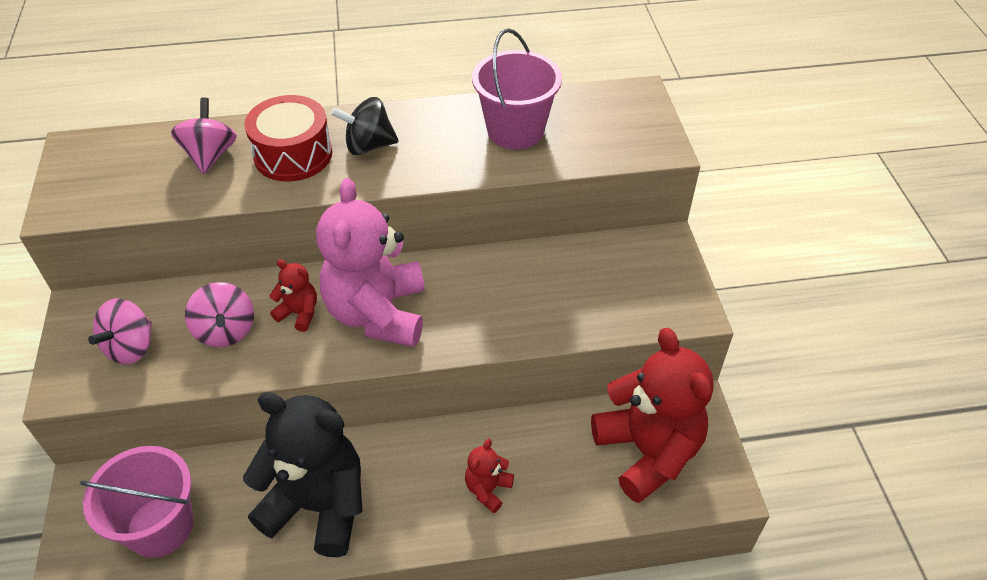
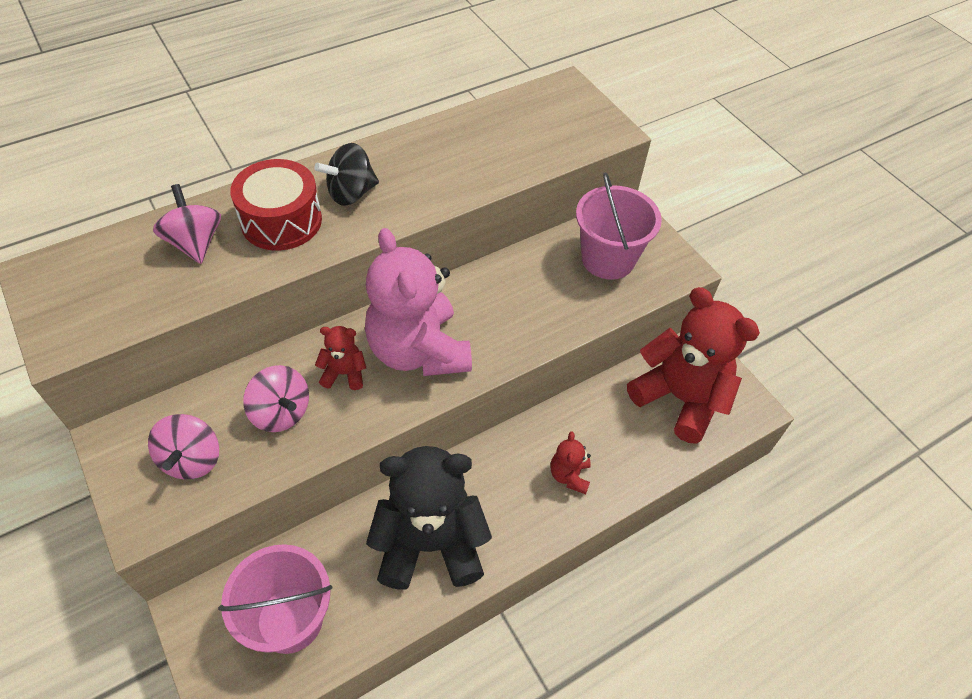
camera: 25 degrees left, 5 degrees up
pink bucket [472,28,562,149] -> pink bucket moved to [576,172,662,280]

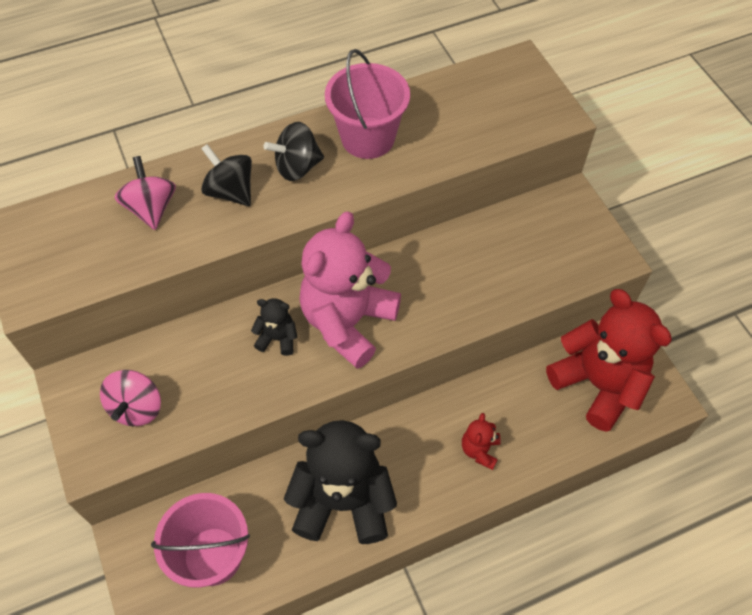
camera: 10 degrees right, 5 degrees up
red drum [230,159,322,251] -> black spinning top [201,144,252,206]
pink spinning top [243,365,309,432] -> none
red teddy bear [315,326,366,390] -> black teddy bear [251,298,297,356]
pink teddy bear [365,228,472,376] -> pink teddy bear turned 45 degrees clockwise [299,211,401,369]
pink bucket [576,172,662,280] -> pink bucket moved to [325,49,410,159]

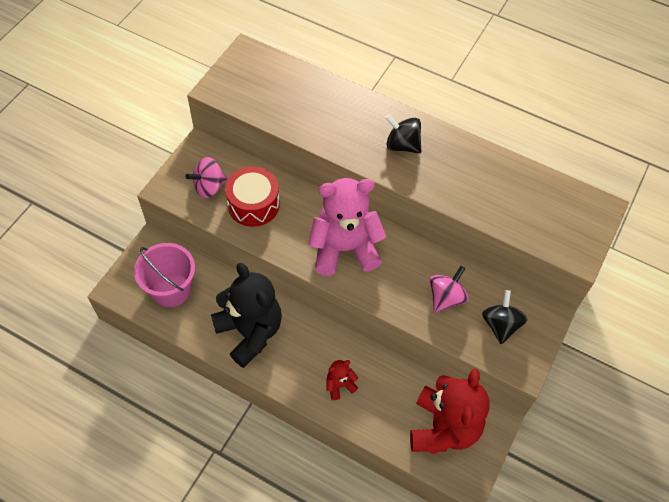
camera: 50 degrees right, 0 degrees up
pink spinning top [115,156,176,230] -> pink spinning top moved to [430,266,469,312]
black spinning top [201,144,252,206] -> black spinning top moved to [482,290,528,344]
black teddy bear [251,298,297,356] -> none
pink bucket [325,49,410,159] -> none
none -> red drum [225,167,280,227]

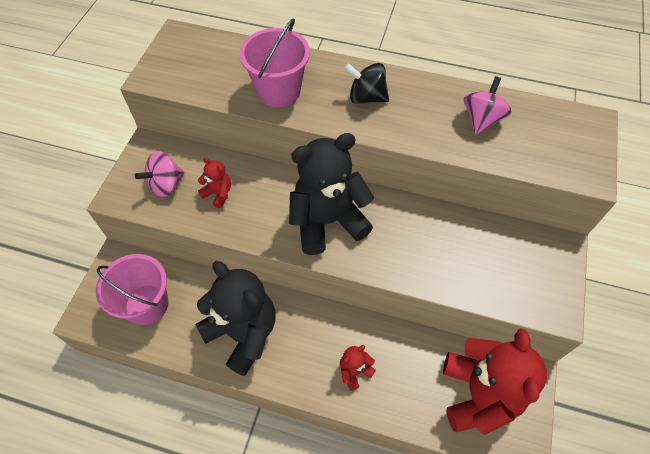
camera: 10 degrees left, 0 degrees up
red drum [225,167,280,227] -> red teddy bear [198,157,231,208]
pink teddy bear [308,178,387,276] -> black teddy bear [289,133,374,255]
pink spinning top [430,266,469,312] -> pink spinning top moved to [464,76,511,135]
black spinning top [482,290,528,344] -> none
none -> pink bucket [239,18,310,107]

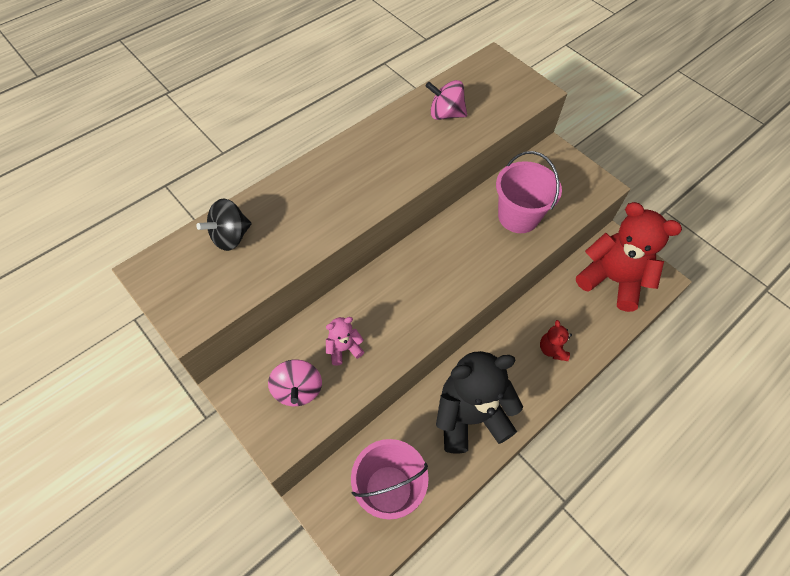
camera: 60 degrees left, 0 degrees up
red teddy bear [198,157,231,208] -> pink teddy bear [326,317,364,366]
pink bucket [239,18,310,107] -> pink bucket moved to [496,151,562,233]
black teddy bear [289,133,374,255] -> none
black spinning top [345,63,389,104] -> black spinning top moved to [196,199,252,251]
pink spinning top [464,76,511,135] -> pink spinning top turned 45 degrees counterclockwise [426,80,467,120]

